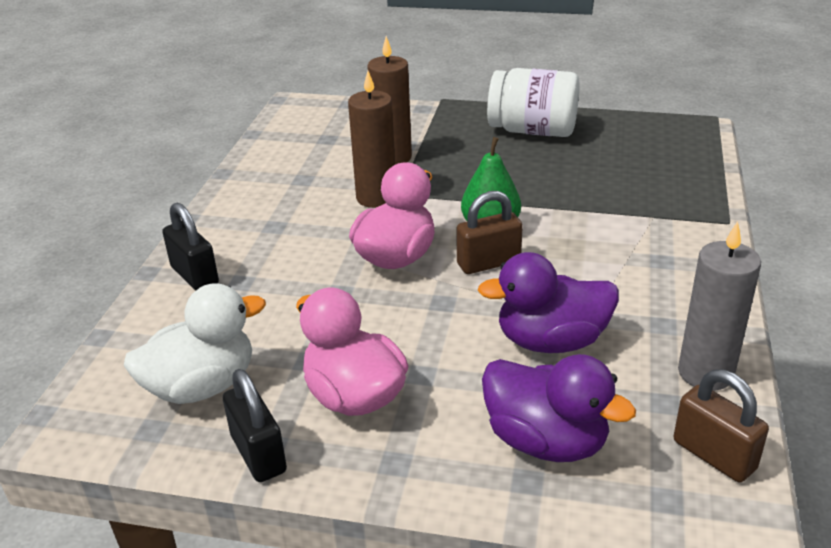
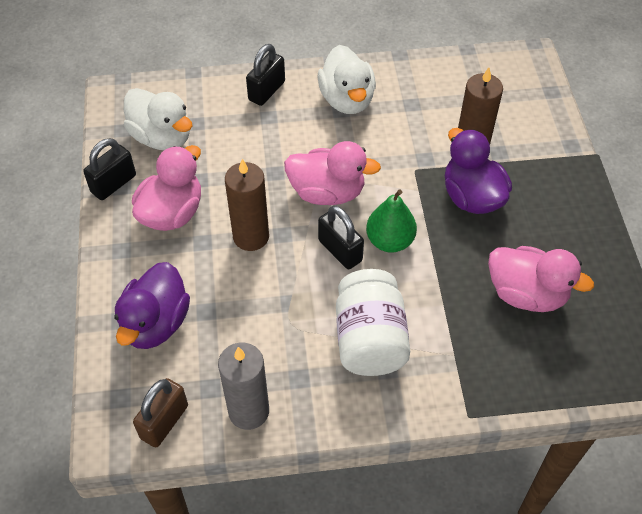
camera: 70 degrees right, 20 degrees up
brown candle [348,71,395,208] -> brown candle moved to [225,159,269,251]
brown padlock [456,191,523,274] -> black padlock [318,205,364,269]
purple duck [478,252,619,353] -> purple duck moved to [445,128,512,214]
white jar [487,68,580,137] -> white jar moved to [336,269,410,376]
none -> white duck [318,45,376,114]
none -> pink duck [488,246,594,312]

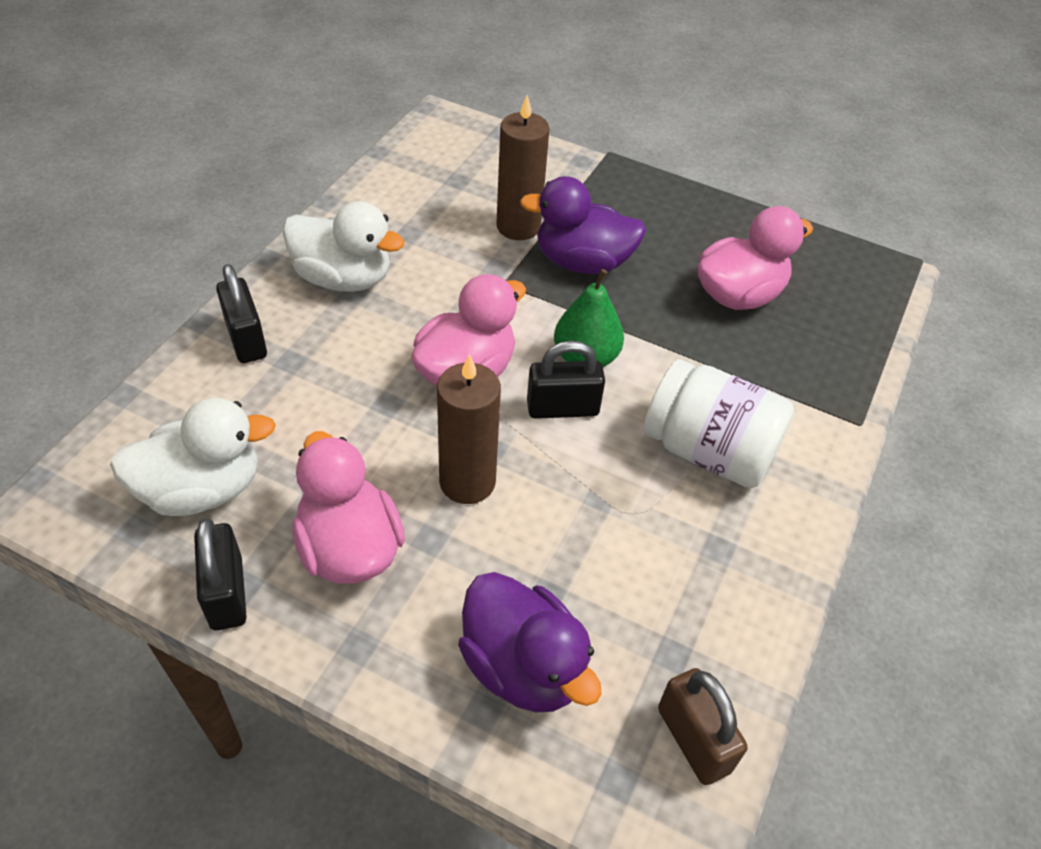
camera: 60 degrees left, 5 degrees down
grey candle [218,343,269,430] -> none

